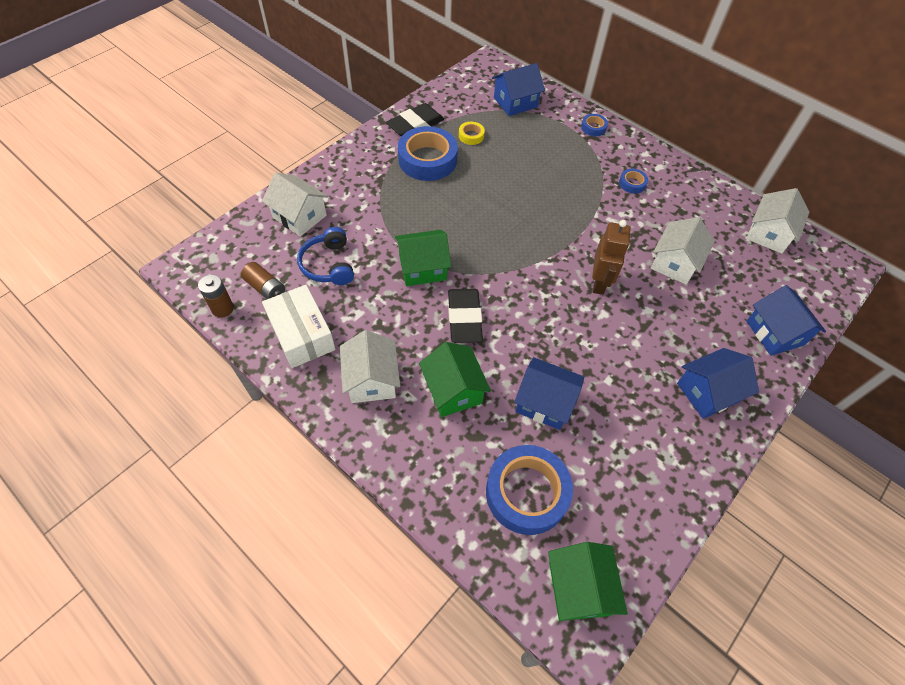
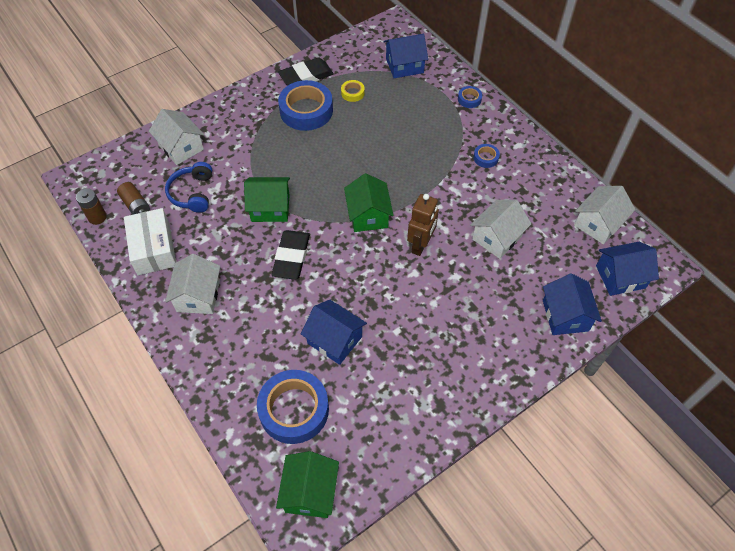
camera: 15 degrees right, 0 degrees up
green house [419,342,491,417] -> green house moved to [344,173,393,232]
blue house [677,348,759,419] -> blue house moved to [596,242,659,296]

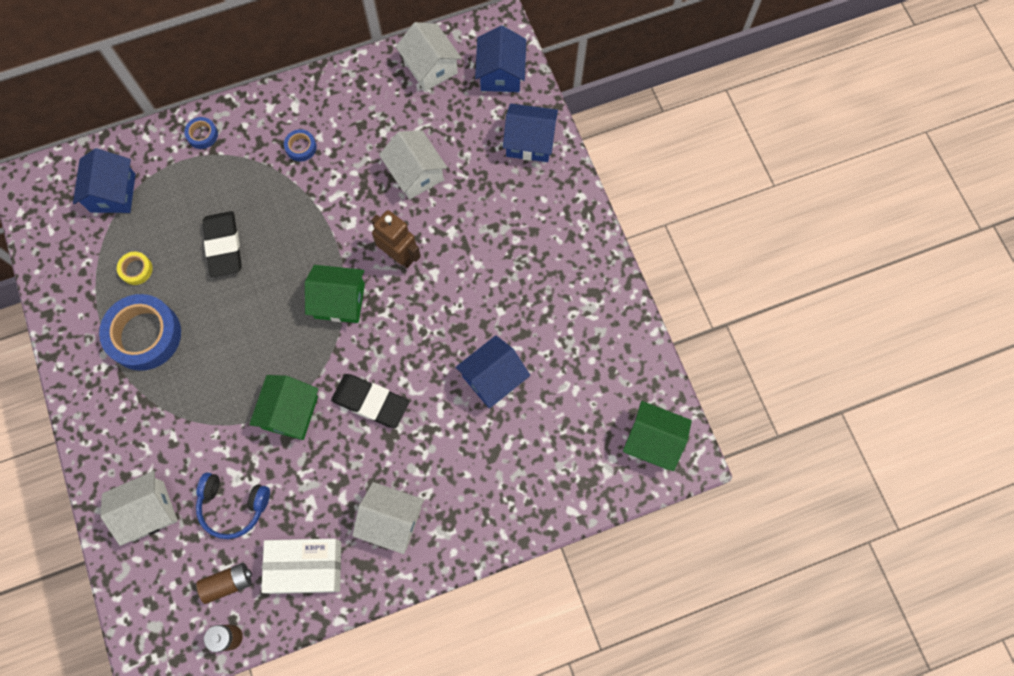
camera: 75 degrees left, 15 degrees up
blue tape [257,370,329,444] -> none
black eraser [278,58,334,86] -> black eraser moved to [202,211,242,277]

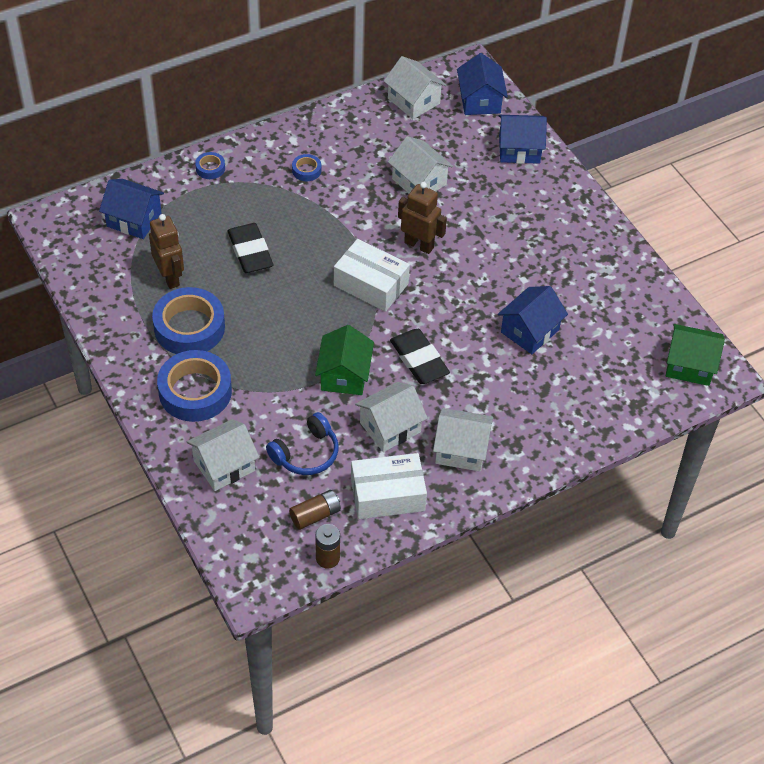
camera: 10 degrees left, 20 degrees down
blue house [73,148,136,213] -> blue house turned 60 degrees counterclockwise [99,179,164,239]
yellow tape [117,252,153,285] -> brown robot [149,214,184,289]
blue headphones [196,472,270,539] -> blue headphones turned 45 degrees counterclockwise [266,412,339,475]
green house [305,265,365,323] -> white box [334,239,410,312]
black eraser [331,374,409,428] -> black eraser turned 45 degrees clockwise [390,329,450,384]
none -> blue tape [157,350,232,422]
none -> white house [355,382,428,452]

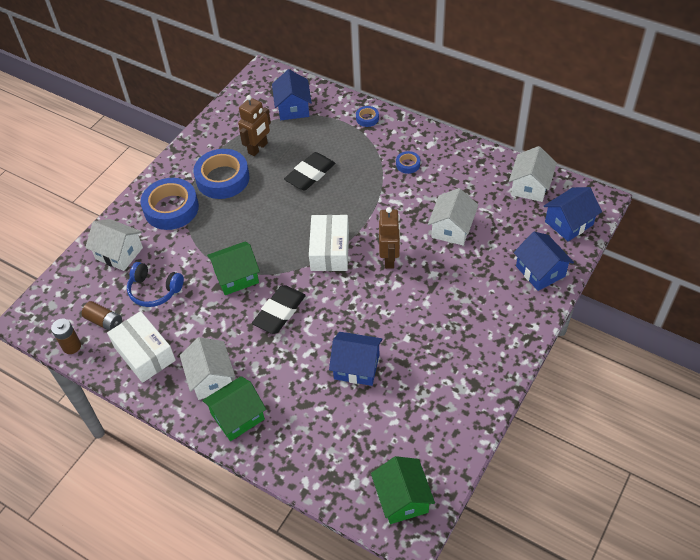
camera: 65 degrees right, 0 degrees up
white house [355,382,428,452] -> none
none -> green house [202,376,266,441]

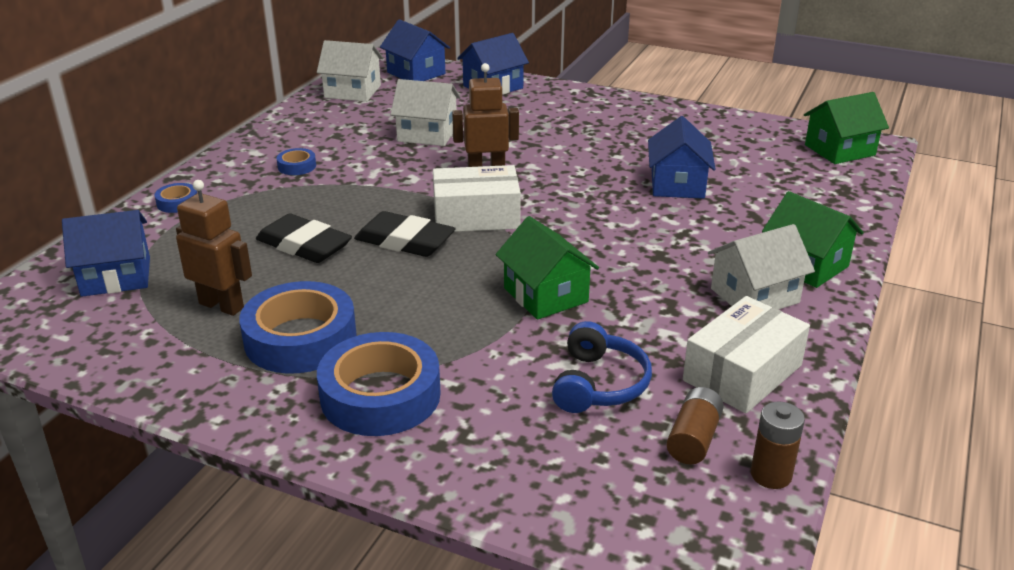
camera: 100 degrees left, 20 degrees down
white house [85,219,143,271] -> none
black eraser [252,285,306,334] -> black eraser moved to [354,211,456,257]

